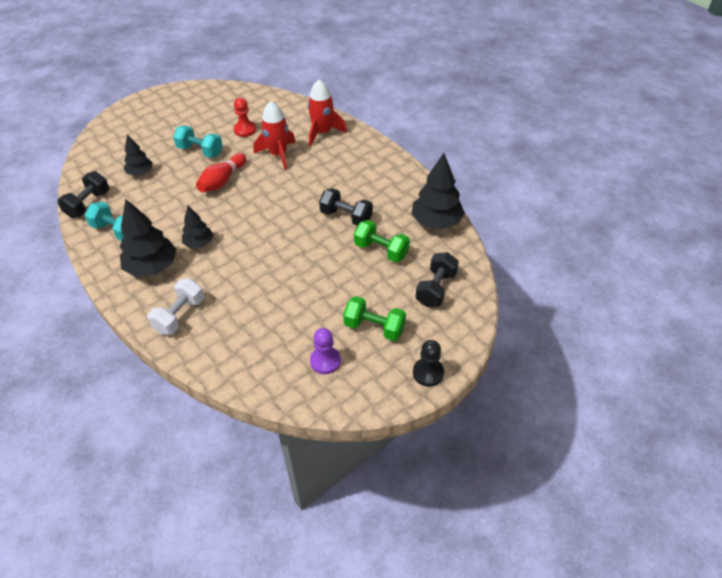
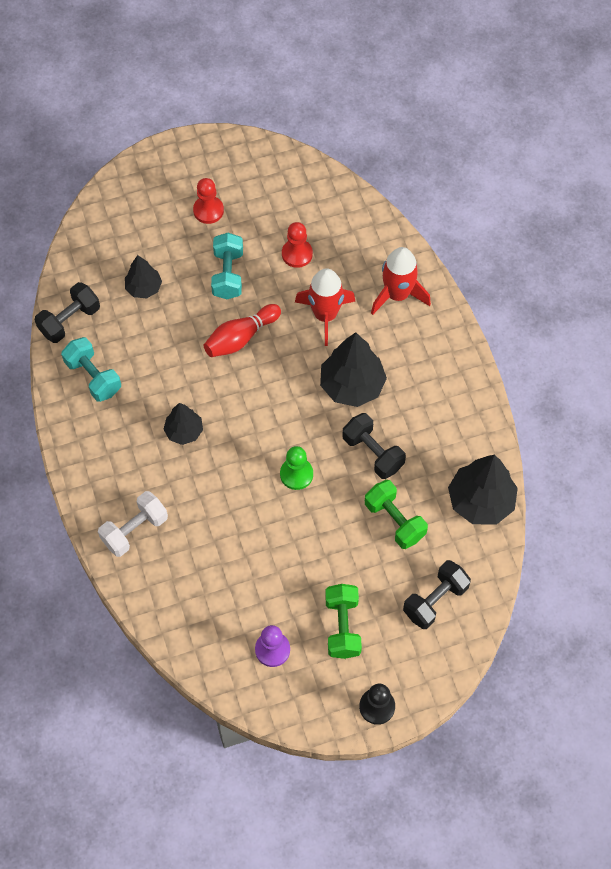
camera: 20 degrees right, 15 degrees up
black tree [120,199,177,277] -> black tree moved to [320,332,387,407]
turquoise dumbbell [173,126,223,158] -> turquoise dumbbell turned 45 degrees clockwise [211,233,243,299]
green dumbbell [343,296,406,341] -> green dumbbell turned 45 degrees clockwise [325,584,362,659]
none -> red pawn [193,178,224,224]
none -> green pawn [280,446,313,490]

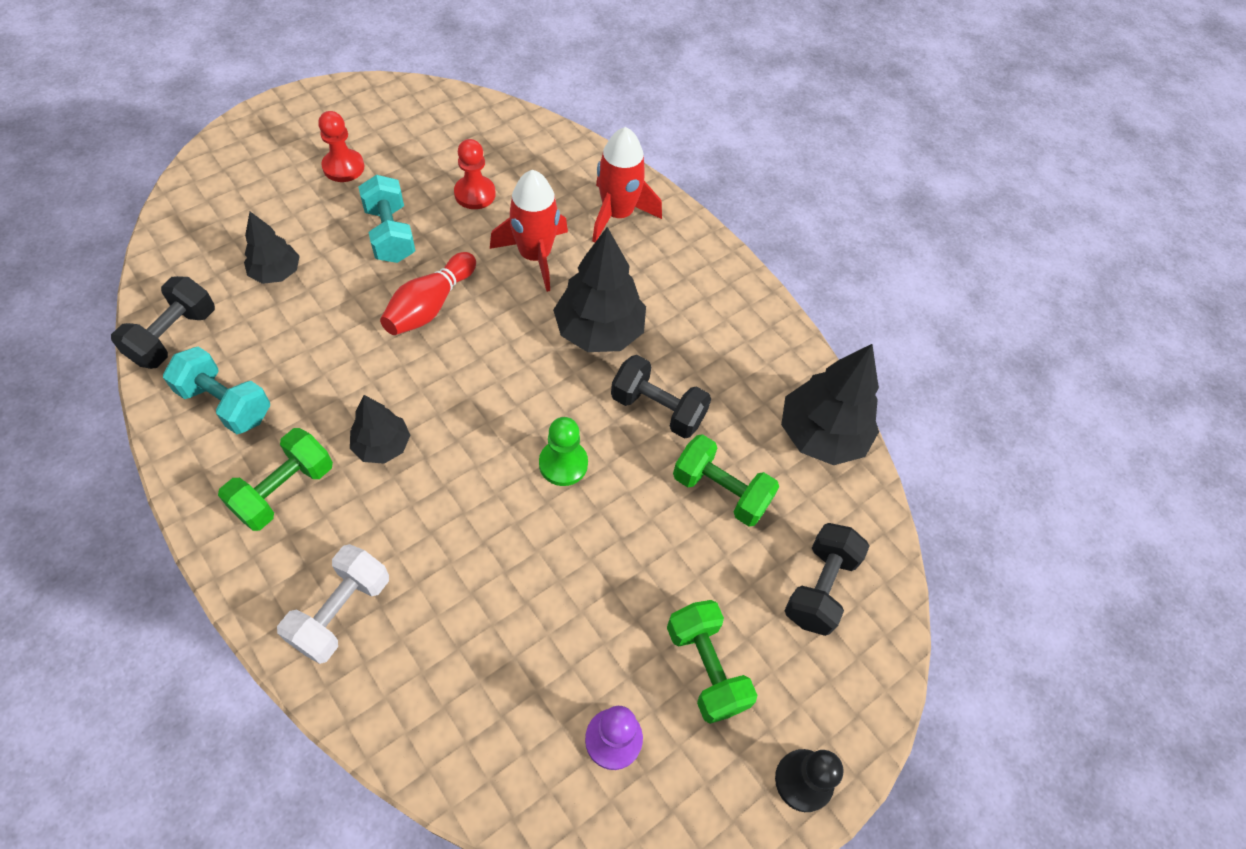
camera: 25 degrees left, 5 degrees down
none -> green dumbbell [218,428,333,531]

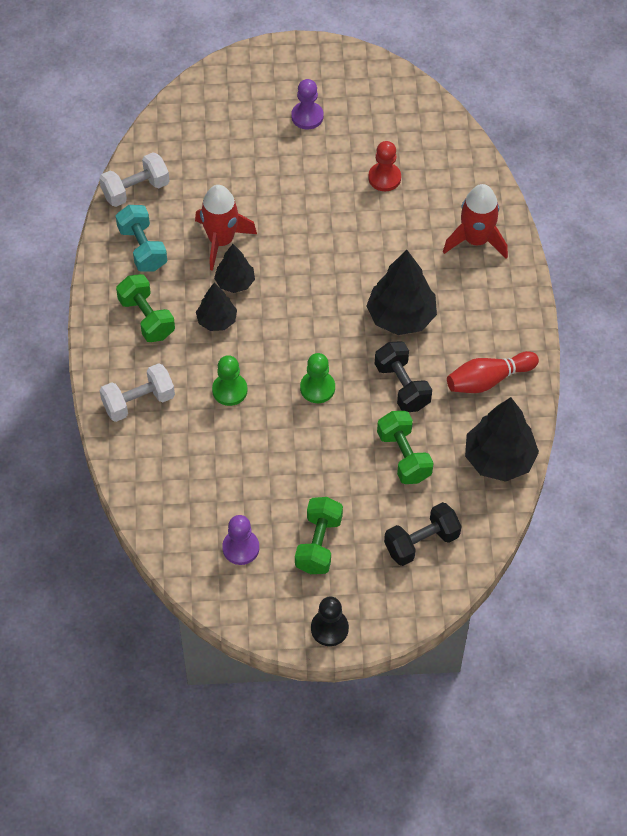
camera: 40 degrees right, 0 degrees up
black dumbbell [111,276,215,369] -> white dumbbell [99,152,169,207]
green dumbbell [218,428,333,531] -> green dumbbell turned 75 degrees clockwise [116,274,175,342]
black tree [244,212,300,284] -> black tree moved to [214,244,255,293]
red pawn [318,111,364,182] -> purple pawn [291,79,324,130]
turquoise dumbbell [358,175,416,263] -> none
red bowling pin [380,252,476,335] -> red bowling pin moved to [447,351,539,393]
red rocket [490,170,568,292] -> red rocket moved to [195,185,257,271]
none -> green pawn [212,355,248,406]

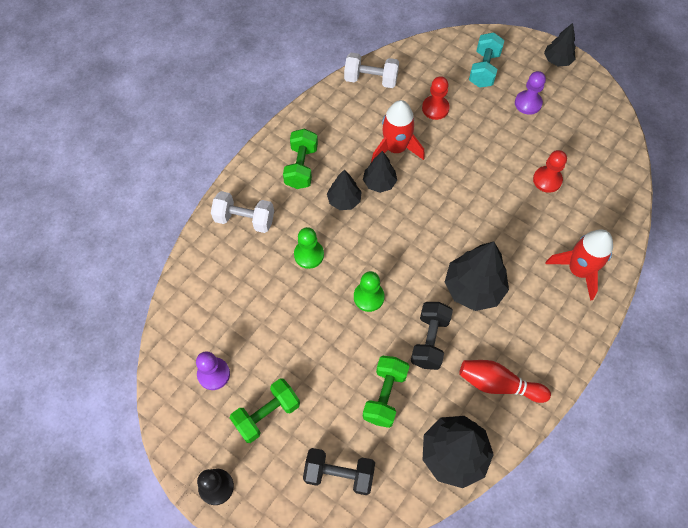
camera: 40 degrees right, 5 degrees up
turquoise dumbbell [116,205,167,272] -> turquoise dumbbell moved to [469,32,504,88]
none -> red pawn [422,76,450,120]
none -> black tree [544,23,576,66]

